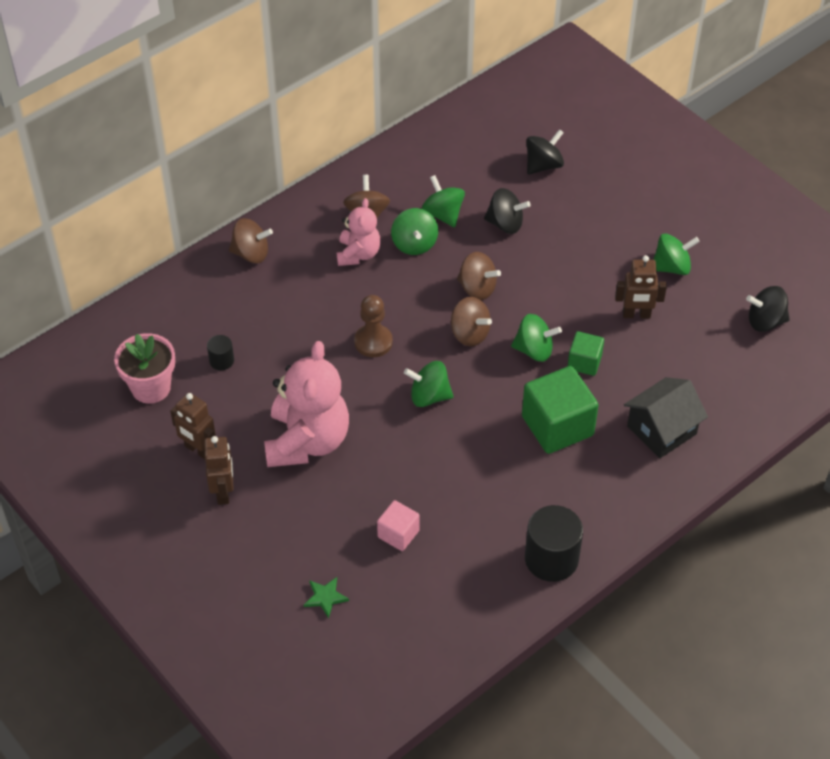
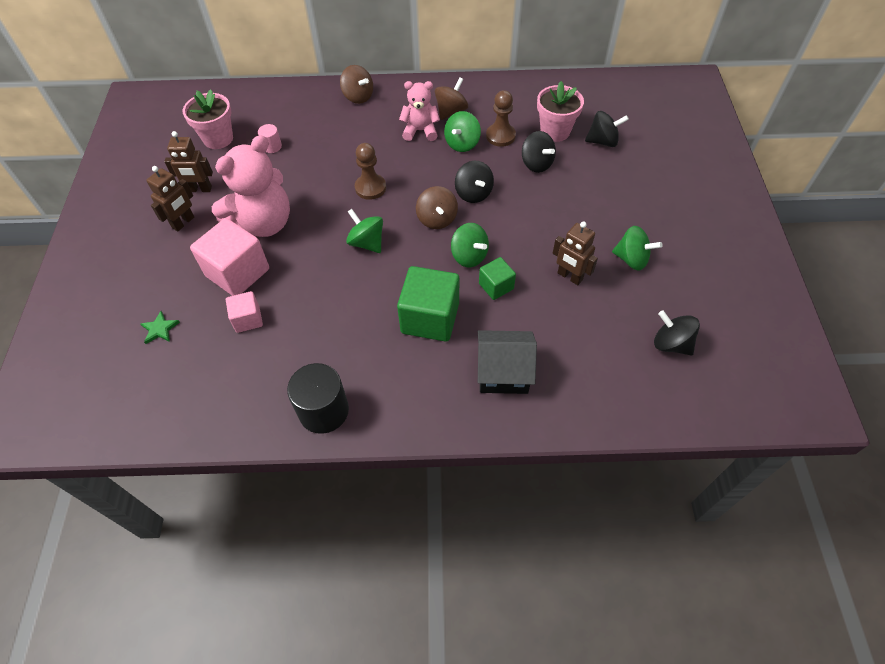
camera: 40 degrees right, 5 degrees up
brown robot [170,393,216,459] -> brown robot turned 75 degrees counterclockwise [164,131,213,192]
black cylinder [207,335,234,370] -> pink cylinder [258,124,282,153]
pink teddy bear [337,198,380,266] -> pink teddy bear turned 135 degrees counterclockwise [399,81,440,141]
green spinning top [422,175,465,227] -> brown pawn [486,90,516,147]
brown spinning top [457,252,501,300] -> black spinning top [455,161,494,203]
none -> pink cube [190,218,269,296]
none -> pink flower pot [537,81,584,142]

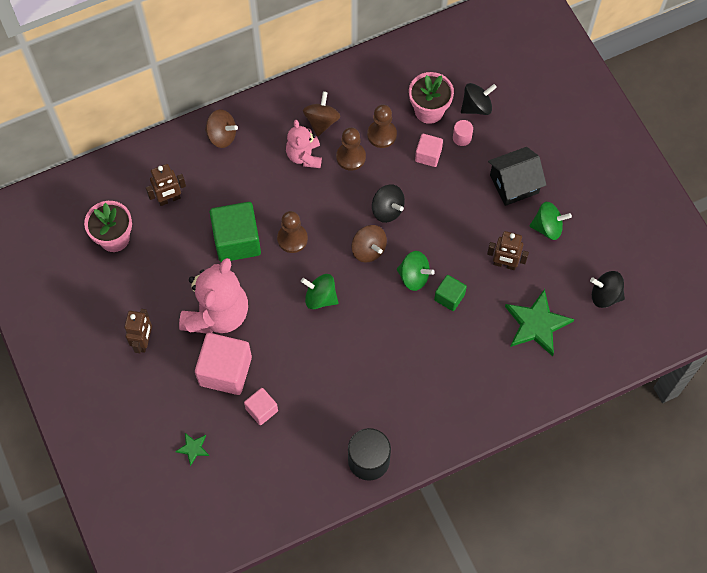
camera: 25 degrees left, 10 degrees up
brown robot [164,131,213,192] -> brown robot moved to [146,164,186,206]
pink cylinder [258,124,282,153] -> pink cylinder moved to [453,120,473,146]
green cube [397,266,460,342] -> green cube moved to [210,202,261,262]
pink teddy bear [399,81,440,141] -> pink teddy bear turned 75 degrees counterclockwise [286,120,322,168]
green spinning top [444,111,481,152] -> brown pawn [336,127,366,171]
black house [478,330,537,394] -> black house moved to [488,147,546,206]
black spinning top [522,131,556,173] -> pink cube [415,133,443,167]
none -> green star [505,289,574,356]

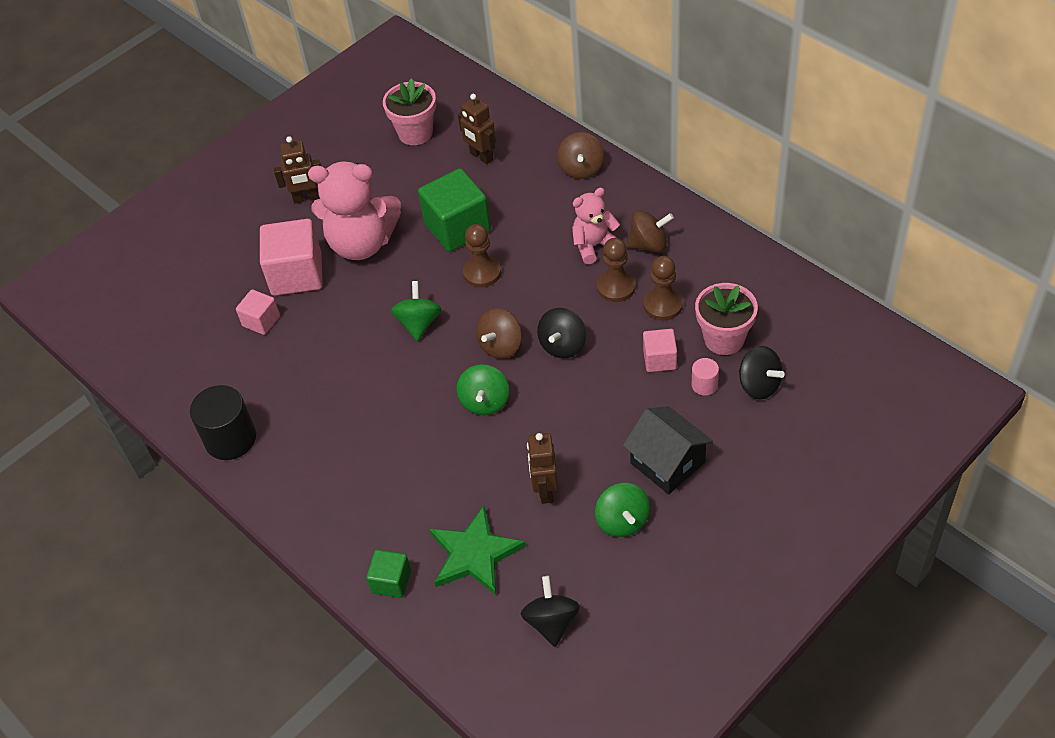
camera: 75 degrees right, 15 degrees down
green star [175,433,209,466] -> none
green cube [434,275,467,311] -> green cube moved to [366,550,411,598]

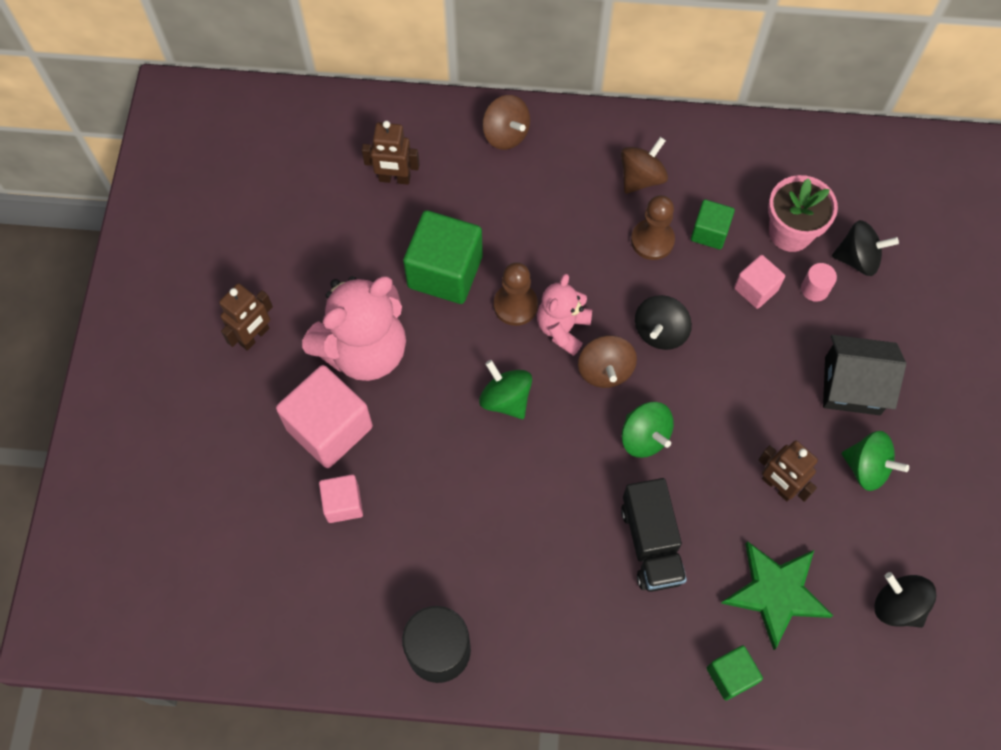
camera: 45 degrees left, 15 degrees up
pink flower pot [383,78,436,145] -> none
black spinning top [537,308,586,358] -> black spinning top turned 45 degrees clockwise [635,295,692,350]
pink teddy bear [572,188,620,264] -> pink teddy bear moved to [537,274,592,356]
brown pawn [644,256,683,321] -> green cube [691,199,735,249]
none -> black truck [621,478,687,592]

